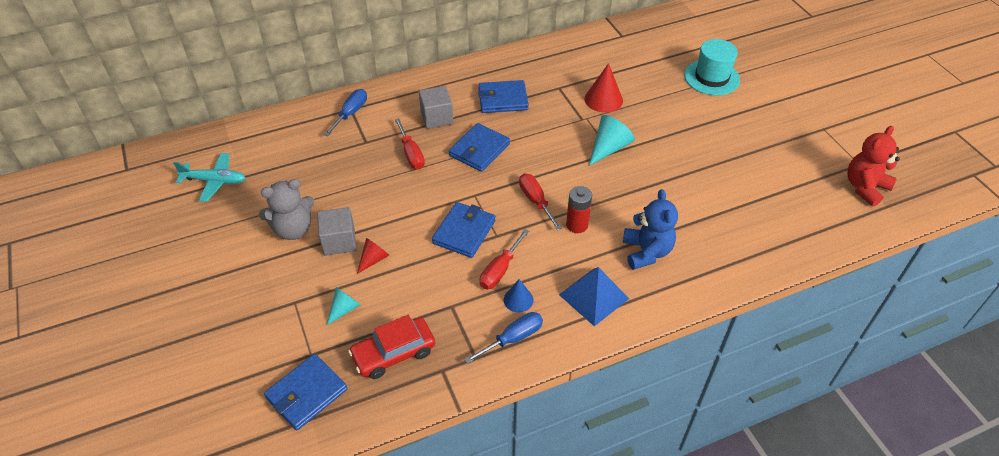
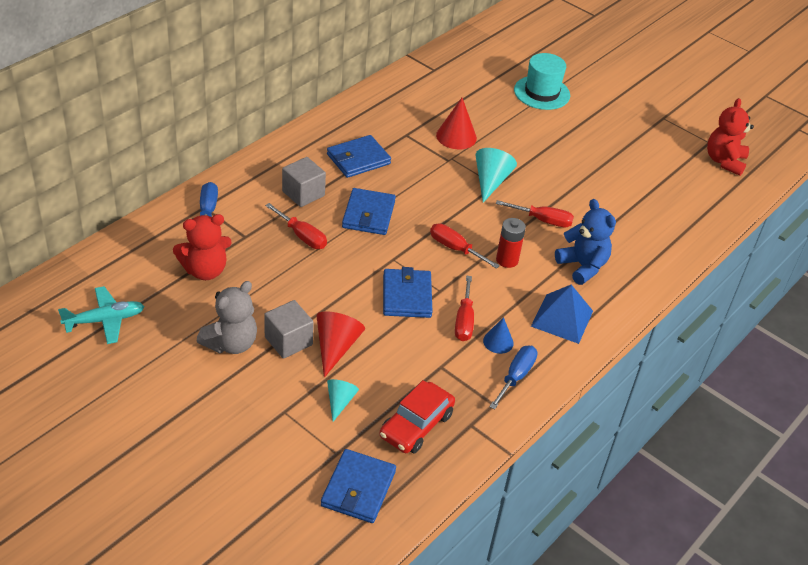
camera: 30 degrees left, 5 degrees down
red cone [357,238,389,274] -> red cone [316,311,365,378], size x1.60
none -> red teddy bear [173,214,232,280]
none -> red screwdriver [496,200,574,227]

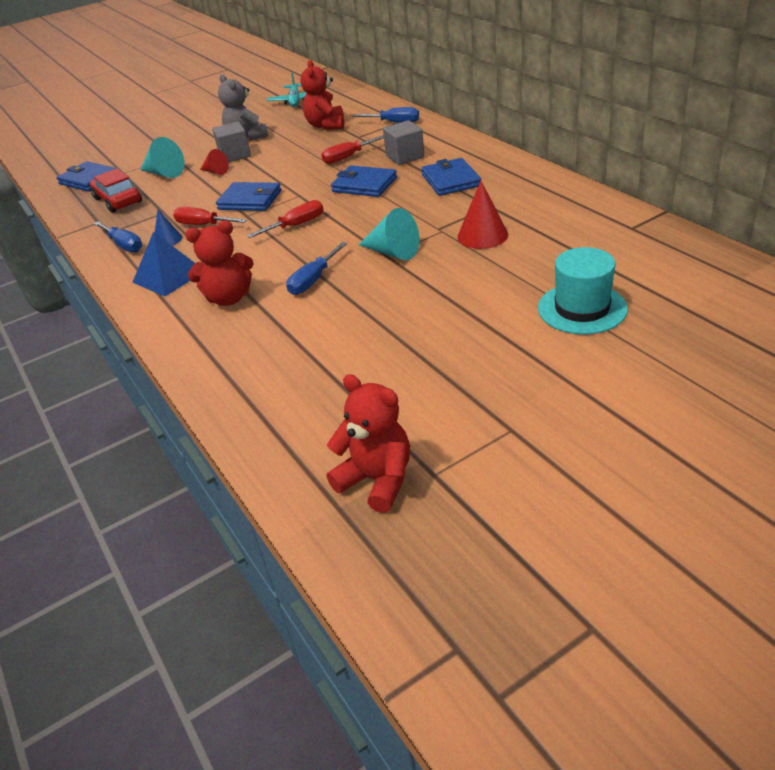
camera: 115 degrees right, 5 degrees down
red cone [316,311,365,378] -> red cone [200,149,229,175], size x0.62
turquoise cone [327,379,359,422] -> turquoise cone [140,137,185,178], size x1.60
red screwdriver [496,200,574,227] -> blue screwdriver [286,242,347,295]
red battery [496,218,526,268] -> none
blue teddy bear [555,199,616,285] -> red teddy bear [185,220,254,306]

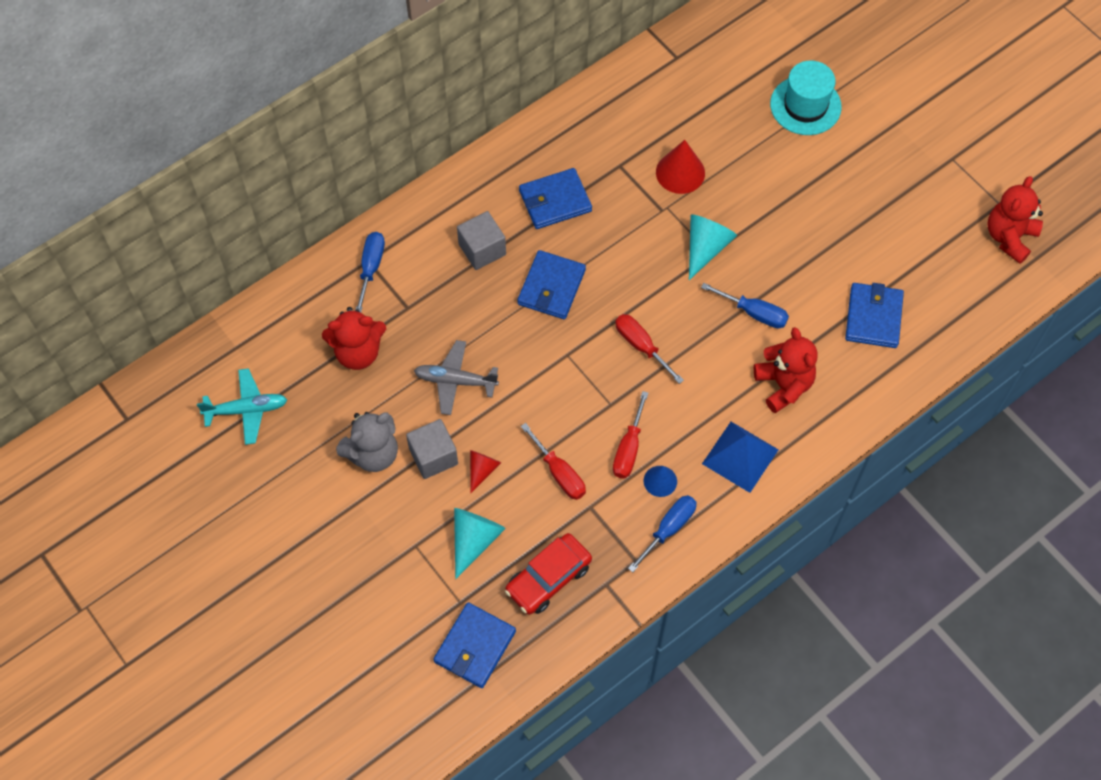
camera: 100 degrees left, 25 degrees up
blue wallet [216,182,281,211] -> blue wallet moved to [845,283,904,348]
red screwdriver [321,135,384,164] -> red screwdriver moved to [521,423,586,500]
none -> grey plane [414,340,499,415]

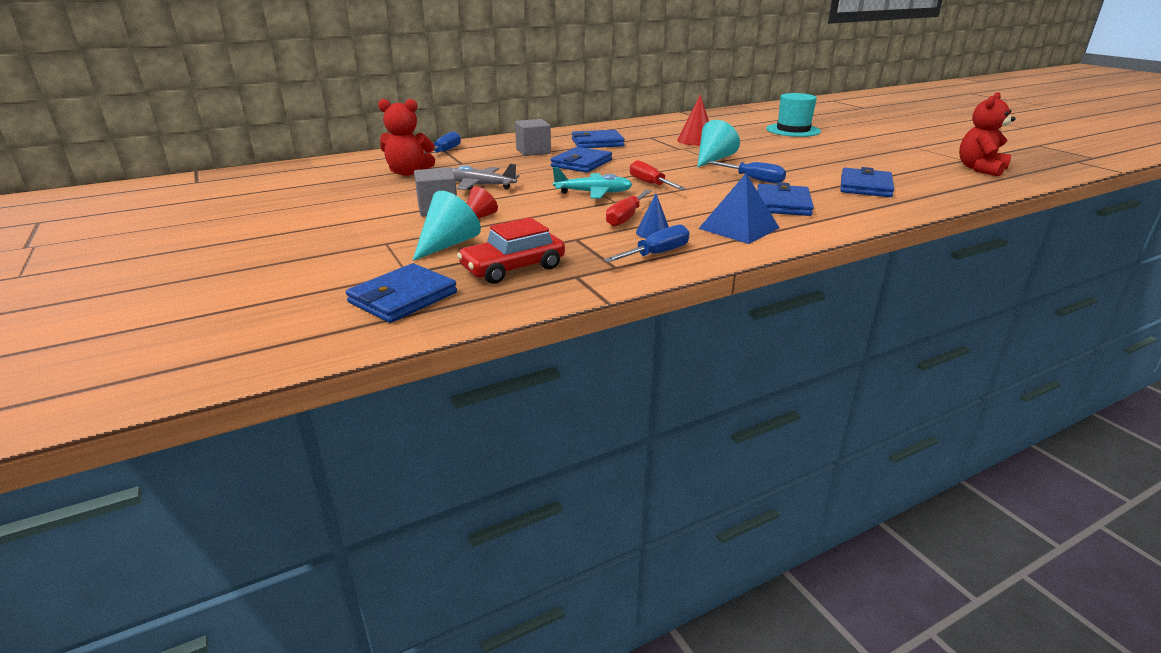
camera: 10 degrees right, 35 degrees down
turquoise plane [197,368,287,445] -> turquoise plane moved to [553,167,633,199]
grey teddy bear [336,412,398,472] -> none
red screwdriver [521,423,586,500] -> none
red teddy bear [754,327,818,413] -> blue wallet [757,182,814,216]

